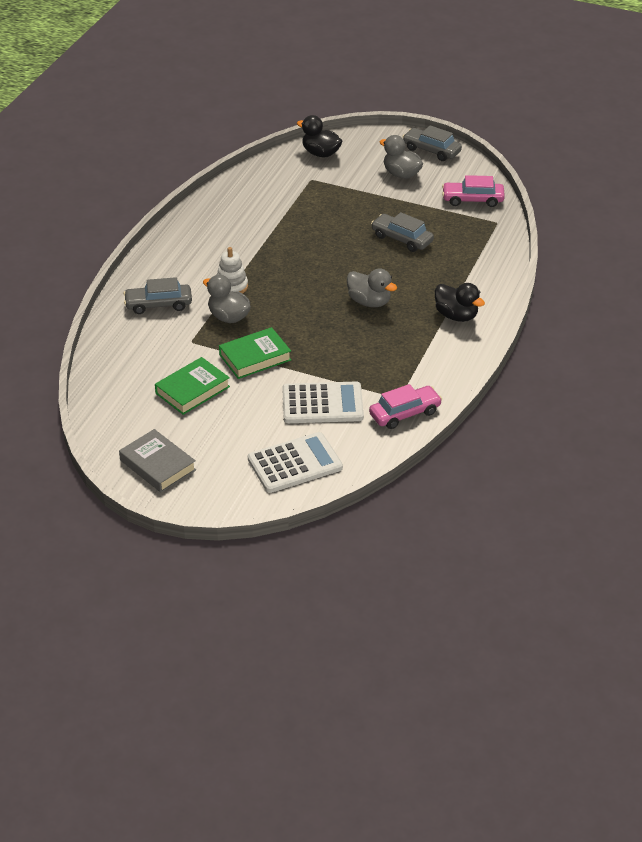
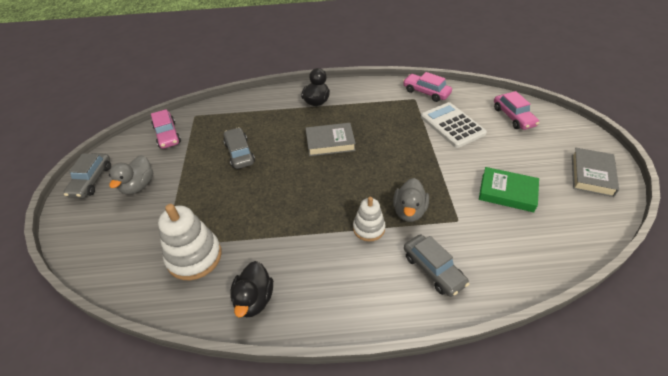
camera: 115 degrees left, 5 degrees up
green book [219,327,291,379] -> none
white calculator [248,432,343,493] -> pink car [494,91,539,130]
black duck [297,115,342,157] -> black duck moved to [230,261,273,317]
grey duck [347,268,397,307] -> grey book [306,123,356,156]
grey car [371,212,434,252] -> grey car turned 150 degrees clockwise [223,127,255,169]
none -> white stacking toy [158,204,222,280]

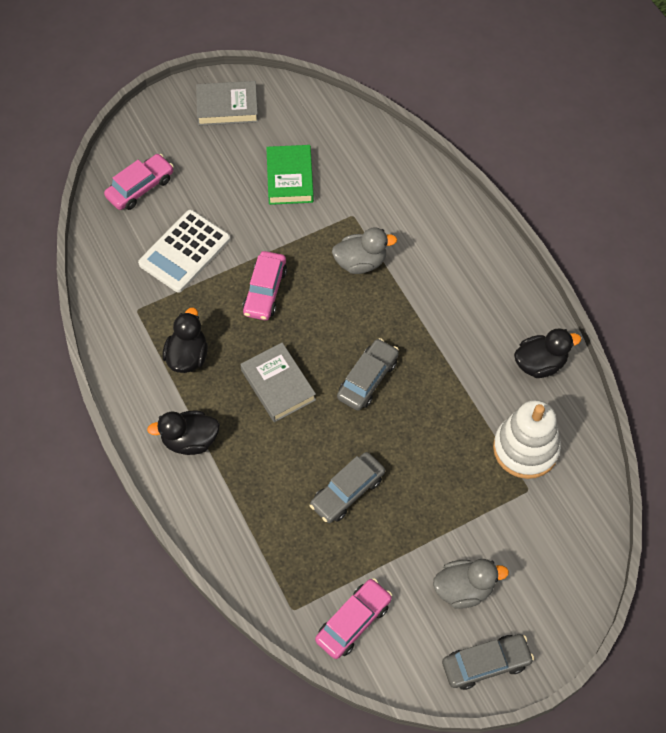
camera: 115 degrees left, 15 degrees up
white stacking toy [353,197,385,241] -> none
pink car [403,72,452,102] -> pink car moved to [243,251,287,320]
grey car [404,235,469,297] -> grey car moved to [337,338,399,411]
none -> black duck [163,307,208,373]

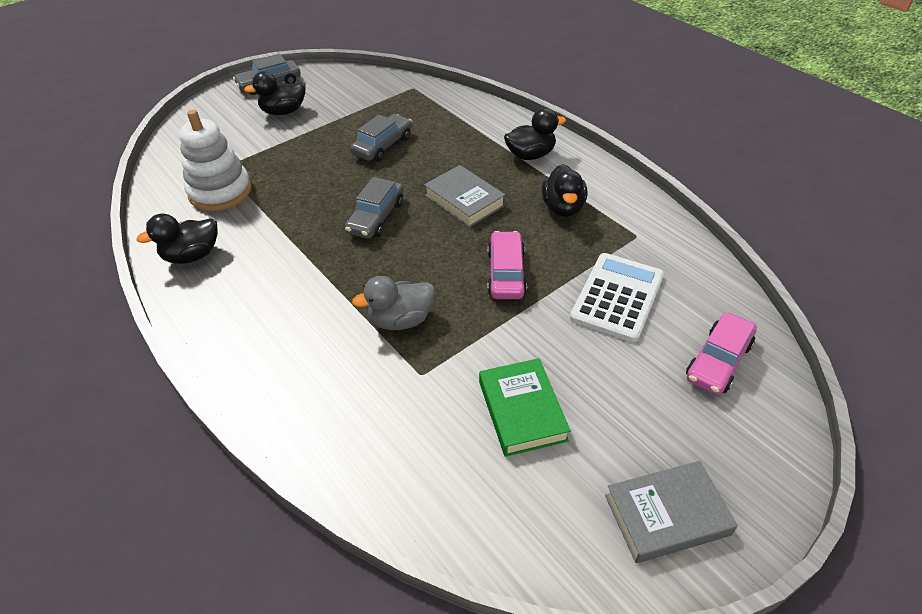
camera: 170 degrees right, 15 degrees down
pink car [315,578,392,659] -> none
grey duck [433,559,509,609] -> black duck [244,71,306,115]

